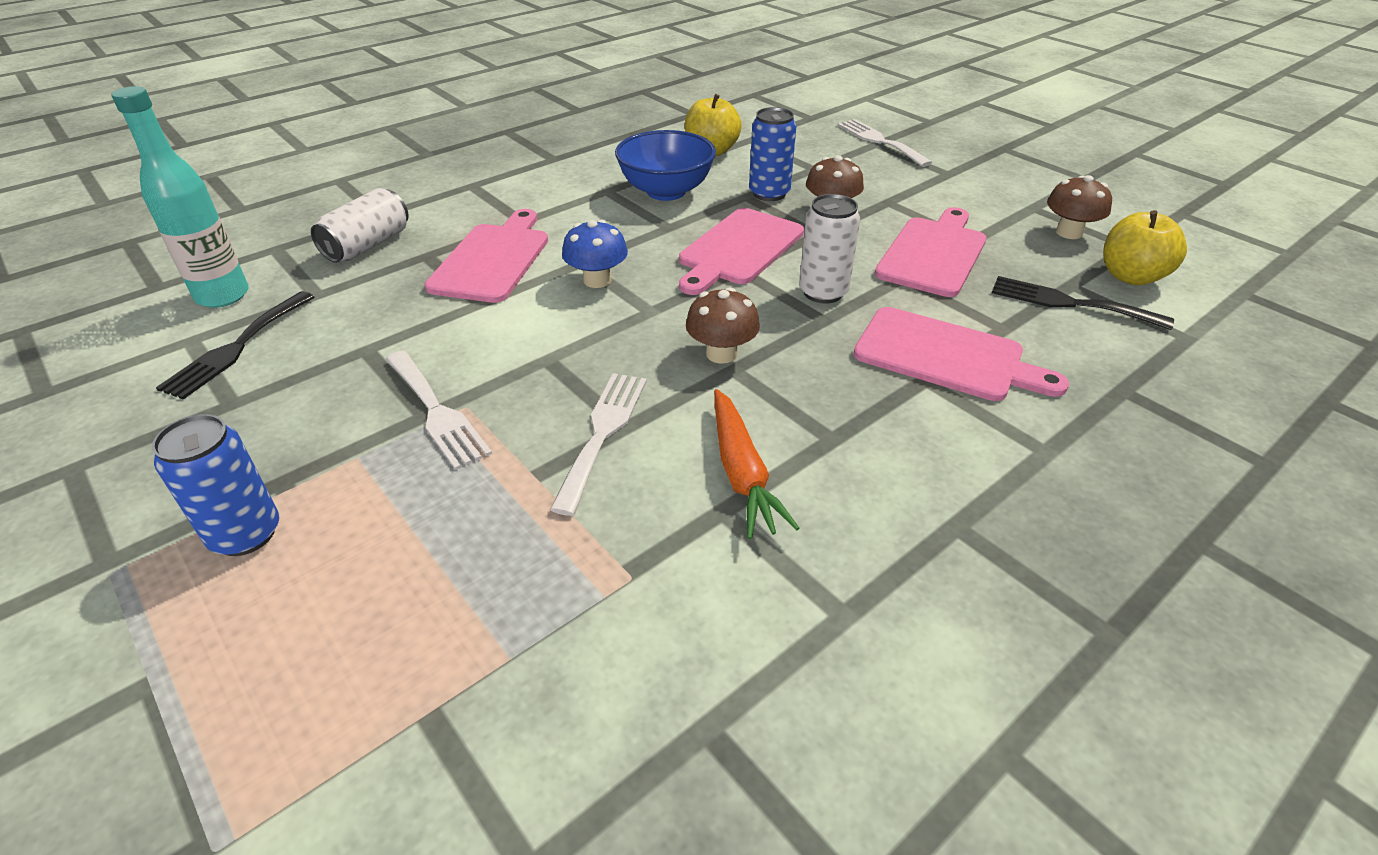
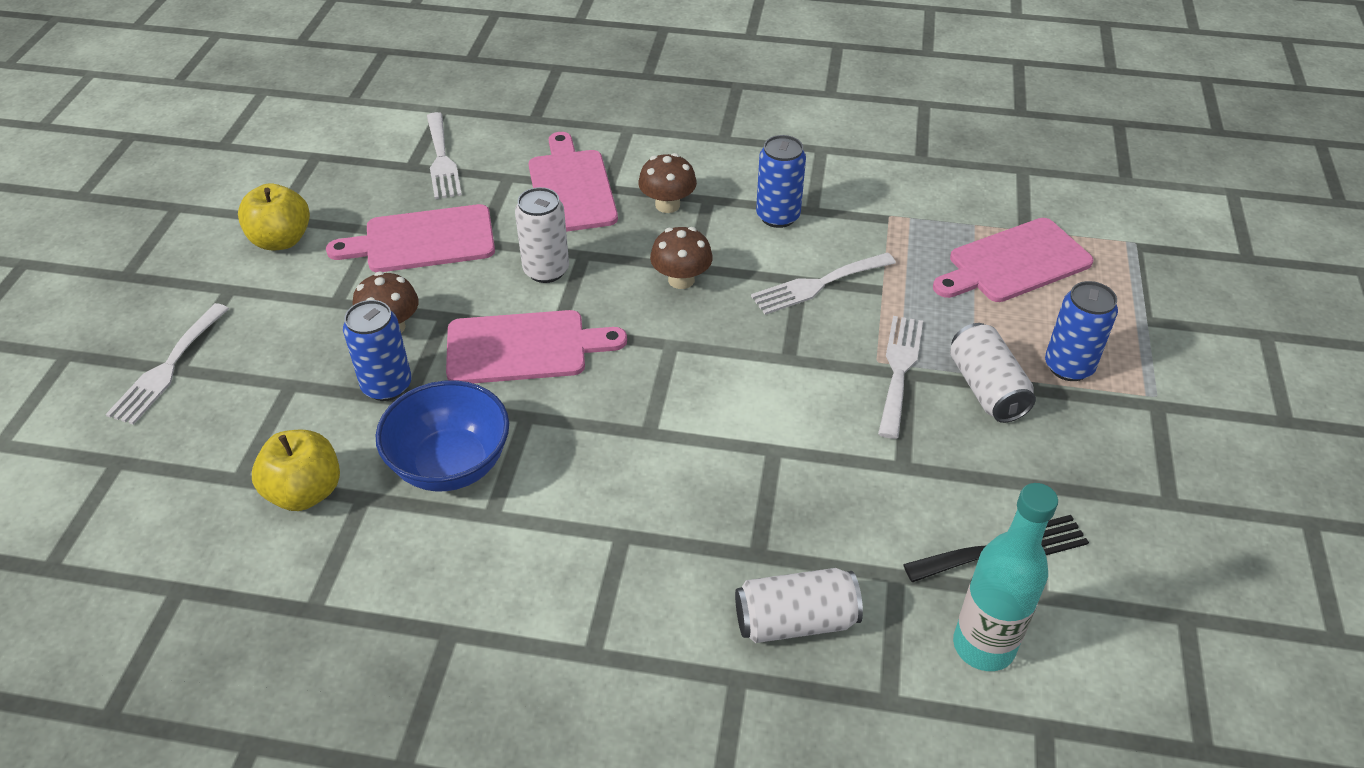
camera: 130 degrees left, 5 degrees up
pink cutting board [425,209,548,303] -> pink cutting board moved to [933,218,1094,302]
blue mushroom [562,220,628,288] -> none
orange carrot [714,389,799,539] -> blue can [756,135,806,228]
black fork [992,276,1174,330] -> white fork [427,112,462,199]
brown mushroom [1047,175,1112,239] -> brown mushroom moved to [638,153,697,213]
yellow apple [1103,210,1187,285] -> yellow apple moved to [238,183,310,250]
none -> white can [950,323,1036,423]

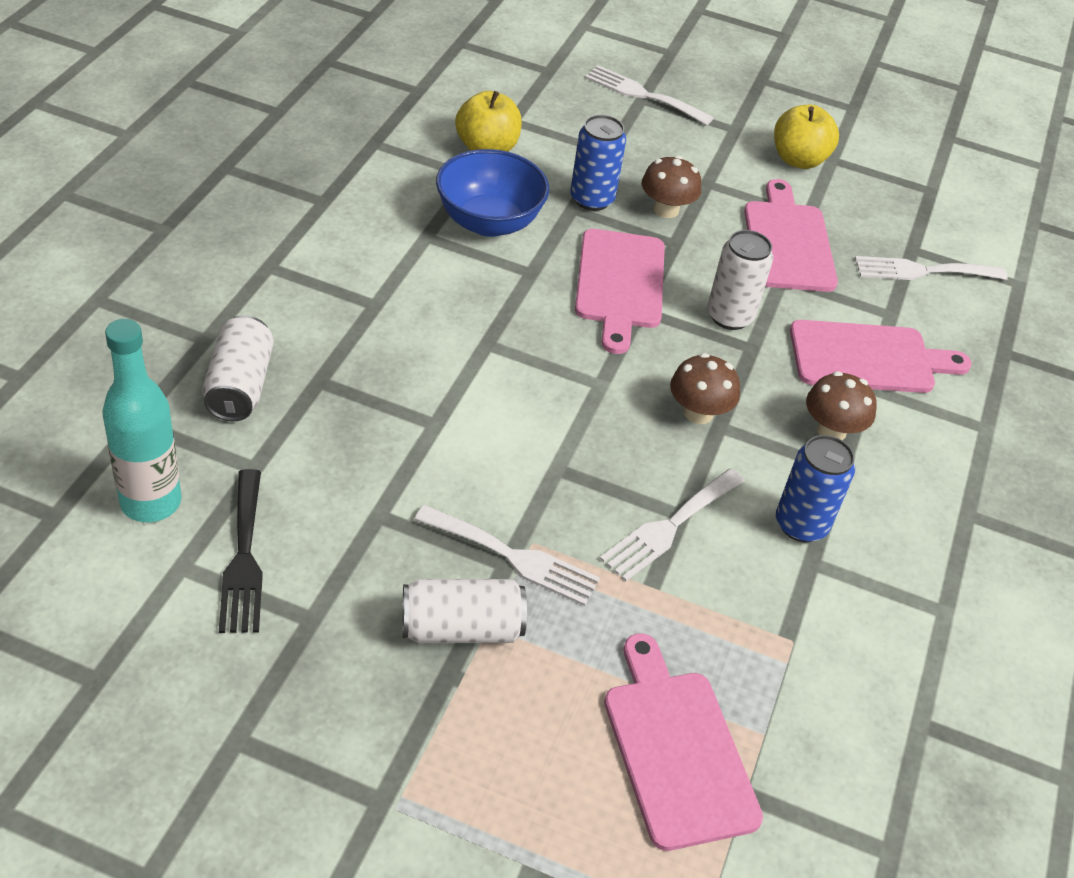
camera: 95 degrees right, 0 degrees up
white fork [751,252,896,315] -> white fork turned 120 degrees counterclockwise [600,469,745,581]
blue can [1045,281,1118,381] -> none

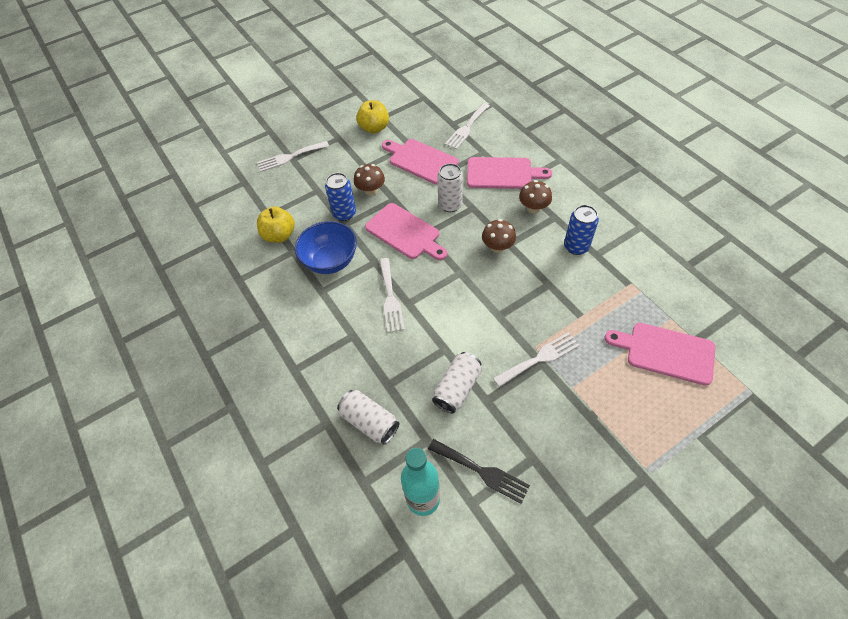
camera: 45 degrees left, 10 degrees up
white can [402,579,527,643] -> white can moved to [432,352,482,414]
white fork [600,469,745,581] -> white fork moved to [379,258,405,333]
pink cutting board [790,320,972,393] -> pink cutting board turned 60 degrees clockwise [467,157,552,189]

